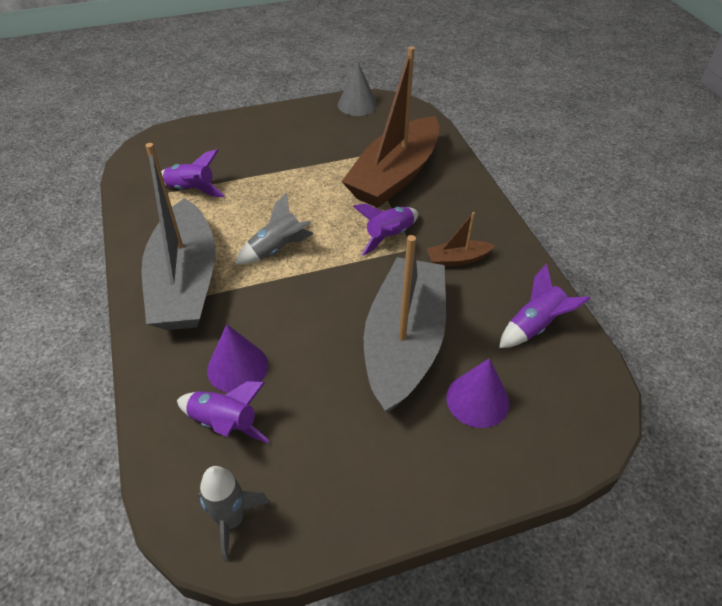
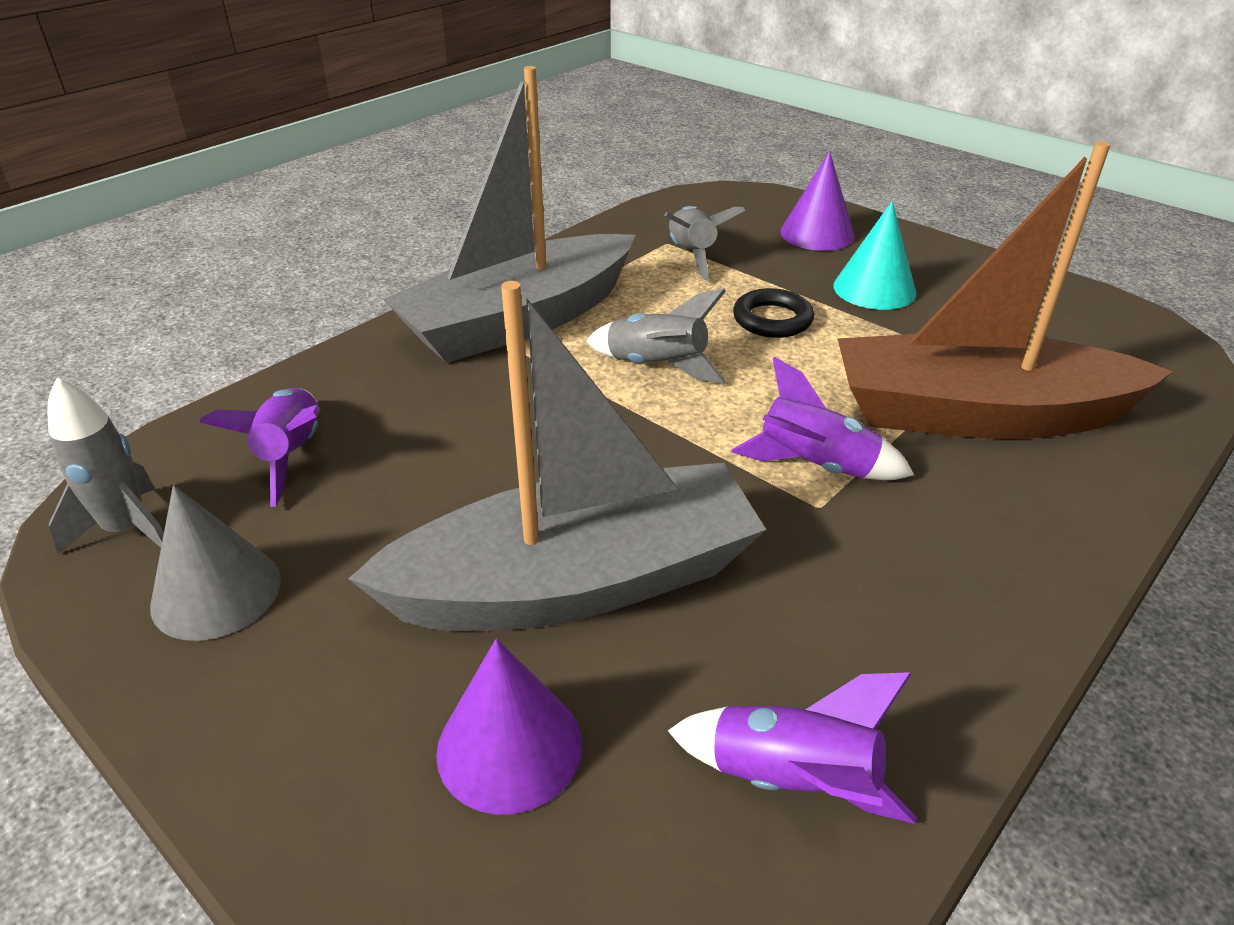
camera: 60 degrees right, 10 degrees down
purple rocket [161,149,225,197] -> grey rocket [664,206,745,281]
purple cone [207,324,268,393] -> purple cone moved to [780,151,855,251]
grey cone [338,62,378,116] -> grey cone moved to [150,485,281,641]
brown boat [427,212,495,267] -> none
none -> black ring [733,288,814,338]
none -> turquoise cone [833,201,916,310]

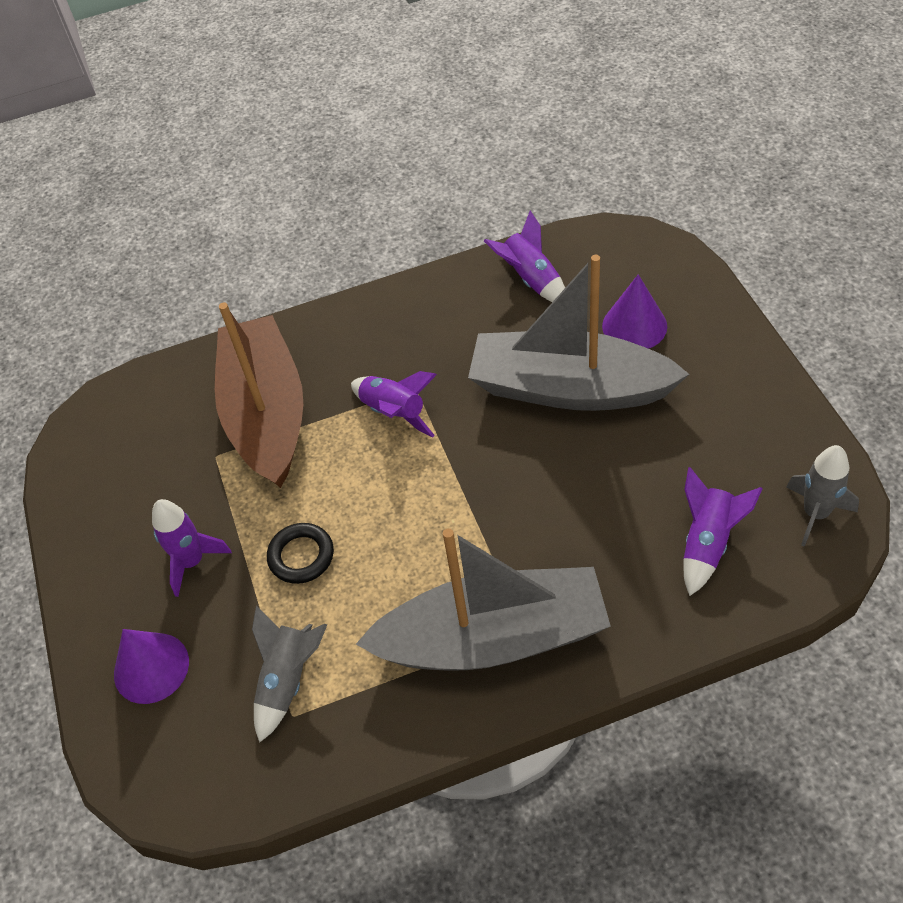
camera: 145 degrees left, 15 degrees up
grey cone [150,485,281,641] -> none
grey rocket [586,289,726,383] -> none
turquoise cone [833,201,916,310] -> purple rocket [152,499,232,597]
brown boat [838,141,1173,439] -> brown boat turned 135 degrees counterclockwise [215,302,303,488]

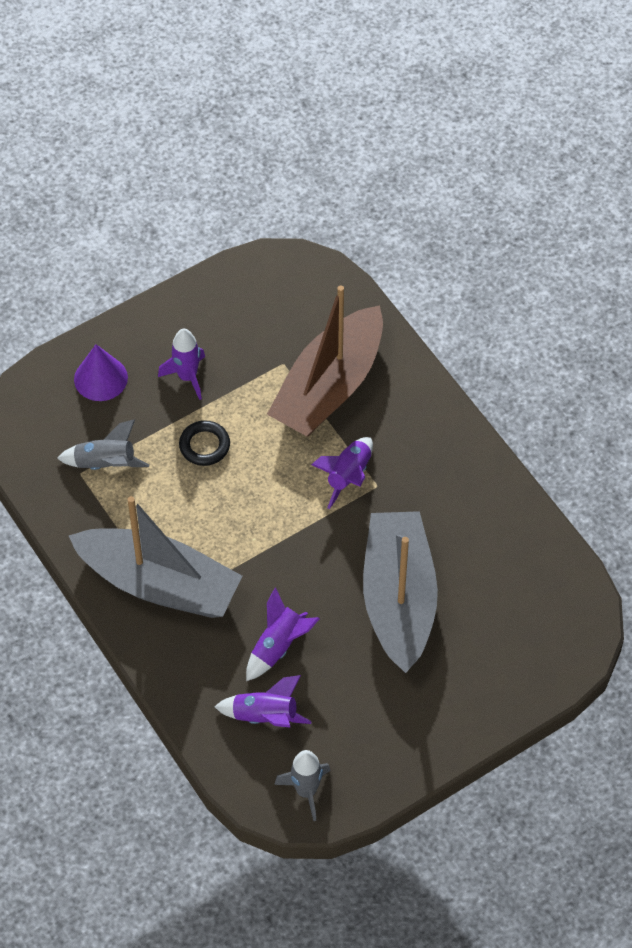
camera: 70 degrees right, 5 degrees up
brown boat [215,302,303,488] -> brown boat turned 150 degrees clockwise [267,285,383,437]
grey boat [356,528,611,671] -> grey boat turned 45 degrees counterclockwise [69,496,242,618]
purple rocket [484,211,565,302] -> purple rocket moved to [246,587,320,681]
purple cone [602,274,667,349] -> none

